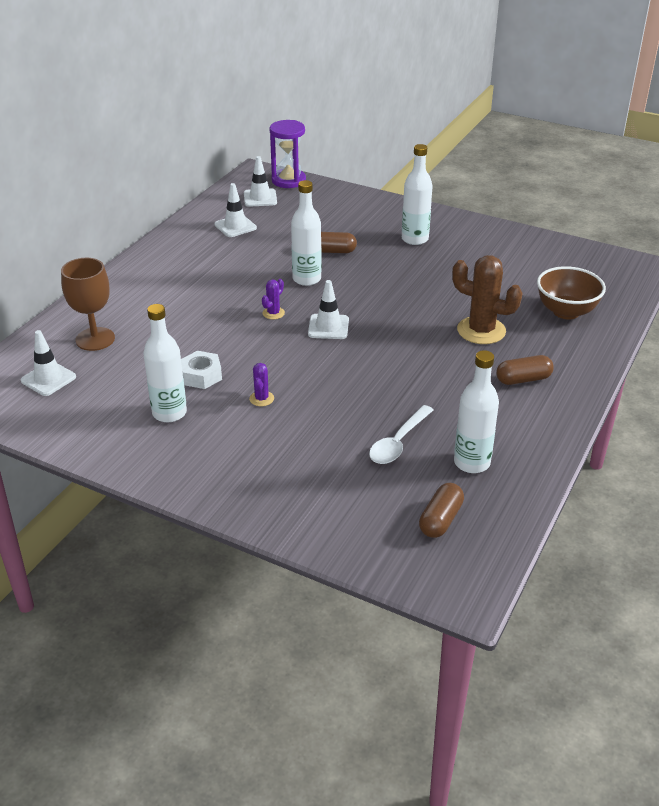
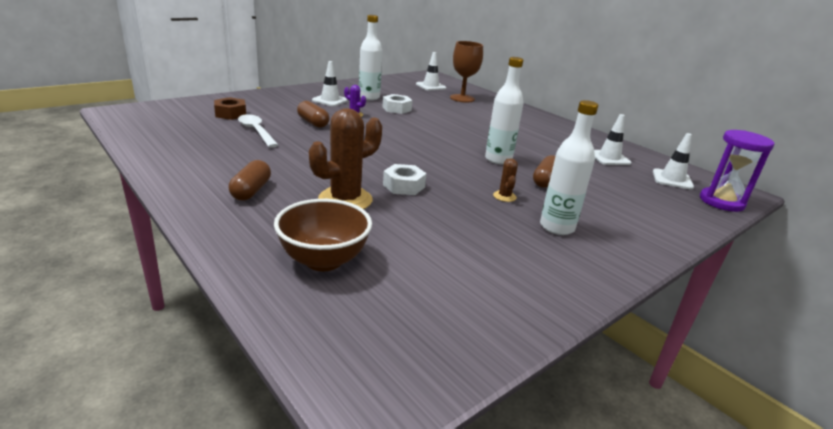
camera: 110 degrees right, 10 degrees down
purple cactus [262,279,285,319] -> none
white traffic cone [308,280,349,339] -> white traffic cone moved to [312,61,348,106]
brown capsule [419,483,464,538] -> brown capsule moved to [297,101,330,128]
white bottle [454,350,499,473] -> none
none -> brown nut [214,97,246,120]
none -> white nut [383,164,426,195]
none -> brown cactus [493,158,518,202]

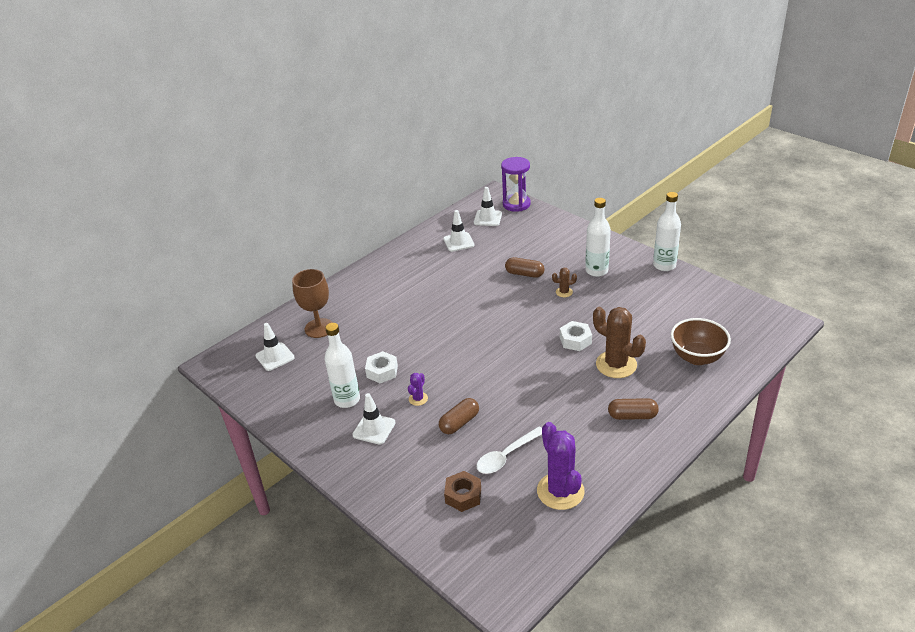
camera: 90 degrees left, 10 degrees up
white bottle [485,57,524,165] -> white bottle moved to [653,192,681,271]
none -> purple cactus [537,422,585,510]

